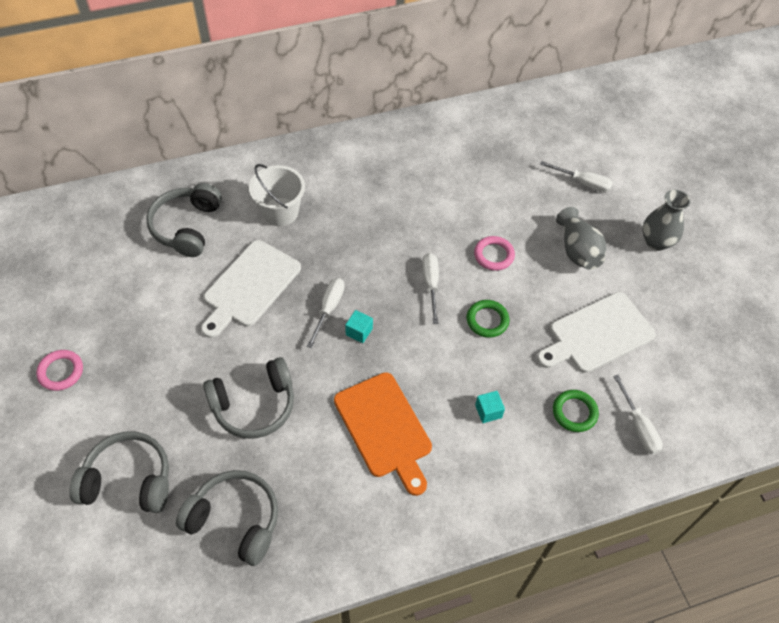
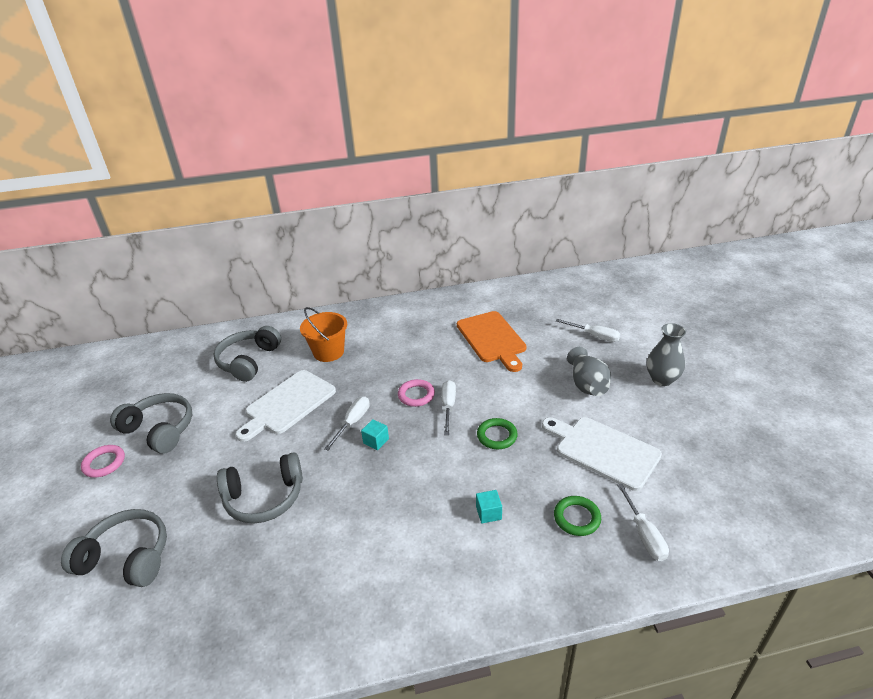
camera: 10 degrees right, 20 degrees down
grey headphones [176,470,278,566] -> grey headphones moved to [110,393,192,454]
white bucket [249,164,305,226] -> orange bucket [300,307,347,362]
orange cutting board [334,372,432,496] -> orange cutting board moved to [457,311,527,372]
pink ring [474,236,515,271] -> pink ring moved to [398,379,435,407]
white cutting board [537,292,656,373] -> white cutting board turned 60 degrees clockwise [542,417,662,491]

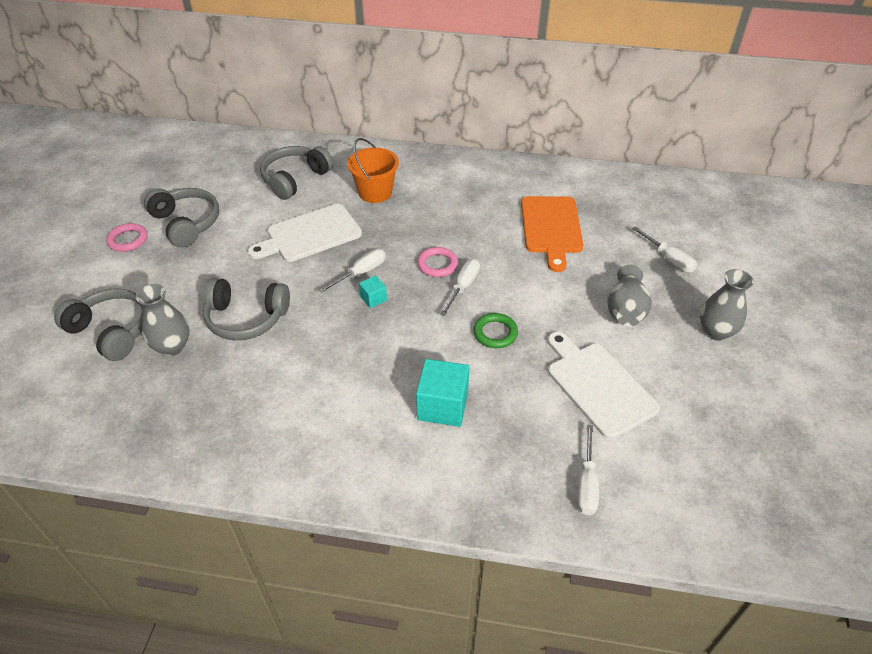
camera: 20 degrees right, 10 degrees up
turquoise cube [476,490,502,523] -> turquoise cube [416,359,469,427], size x1.96
green ring [554,496,601,536] -> none
none -> grey vase [136,284,190,356]

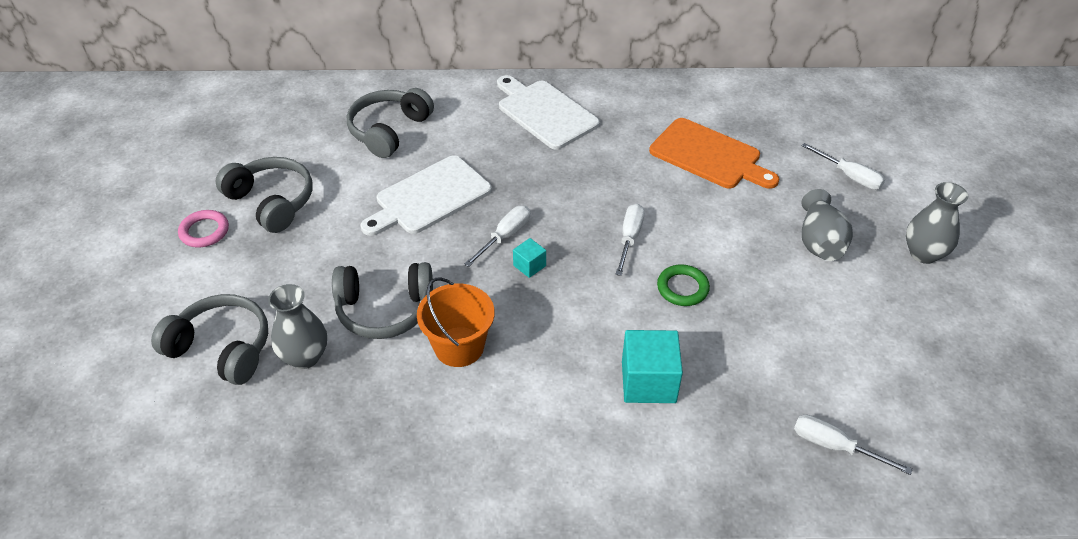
camera: 10 degrees left, 0 degrees up
orange bucket [347,138,399,203] -> orange bucket moved to [417,277,495,367]
pink ring [417,247,458,277] -> none
orange cutting board [521,196,583,272] -> orange cutting board turned 45 degrees counterclockwise [649,118,779,189]
white cutting board [548,332,660,439] -> white cutting board moved to [497,75,600,150]
white screwdriver [578,424,599,515] -> white screwdriver turned 120 degrees clockwise [794,415,913,475]

